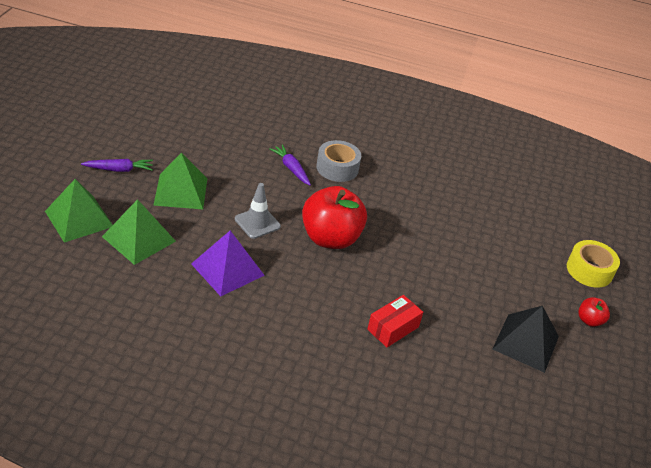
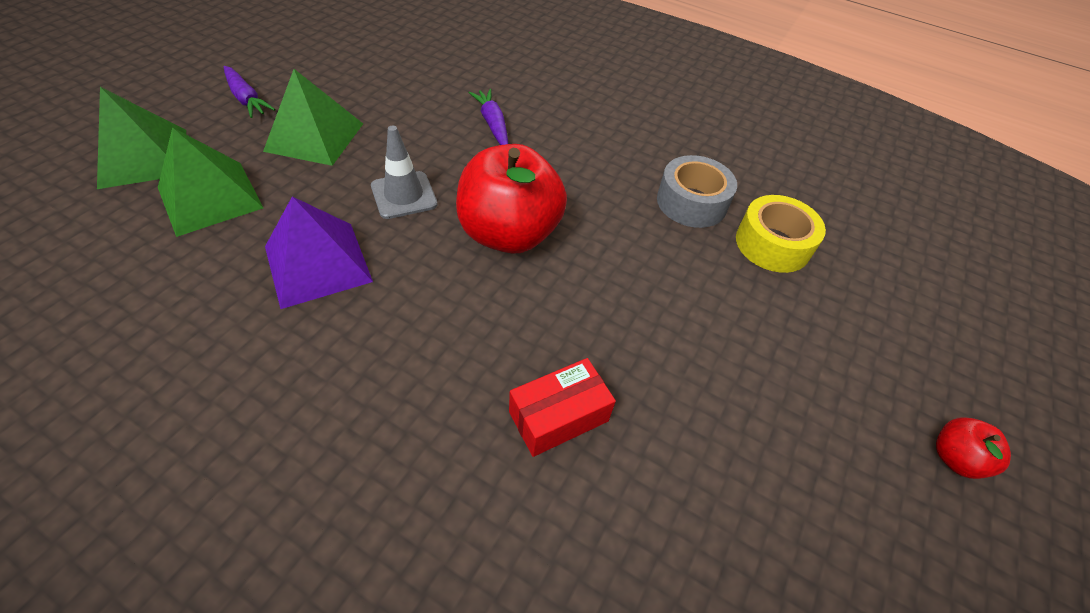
camera: 15 degrees right, 10 degrees up
purple carrot [81,159,153,172] -> purple carrot turned 45 degrees clockwise [224,66,275,118]
grey tape [316,140,361,182] -> grey tape moved to [657,155,737,228]
black pyramid [493,306,559,373] -> none
yellow tape [567,240,620,288] -> yellow tape moved to [736,195,826,273]

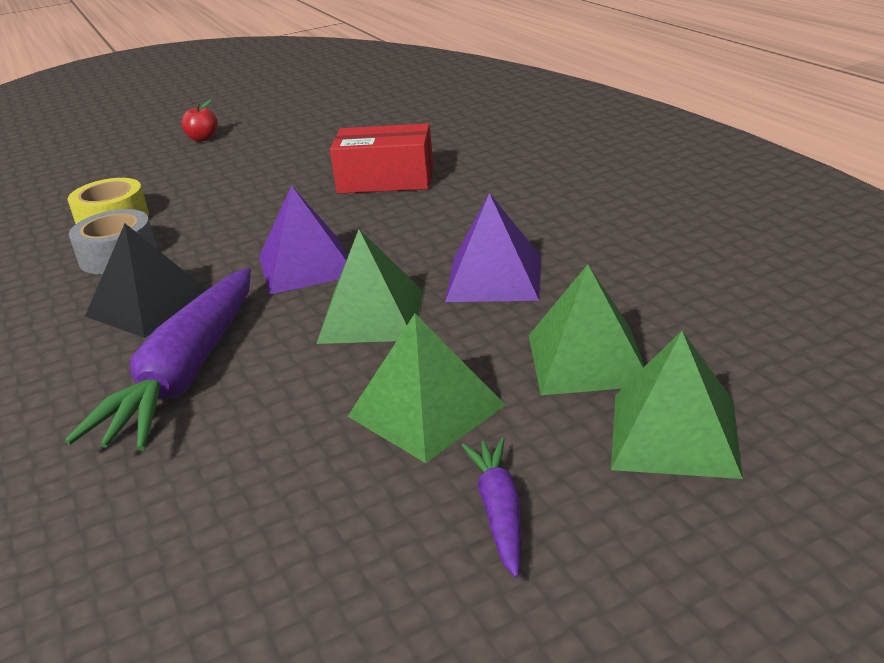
camera: 140 degrees left, 20 degrees down
grey traffic cone [371,125,437,219] -> green pyramid [316,229,423,344]
red apple [456,144,567,254] -> purple pyramid [259,185,348,294]
purple carrot [469,89,508,145] -> purple carrot [65,268,251,451], size x2.08
red box [509,358,616,457] -> red box [330,123,434,194], size x1.52
none -> black pyramid [85,224,207,338]

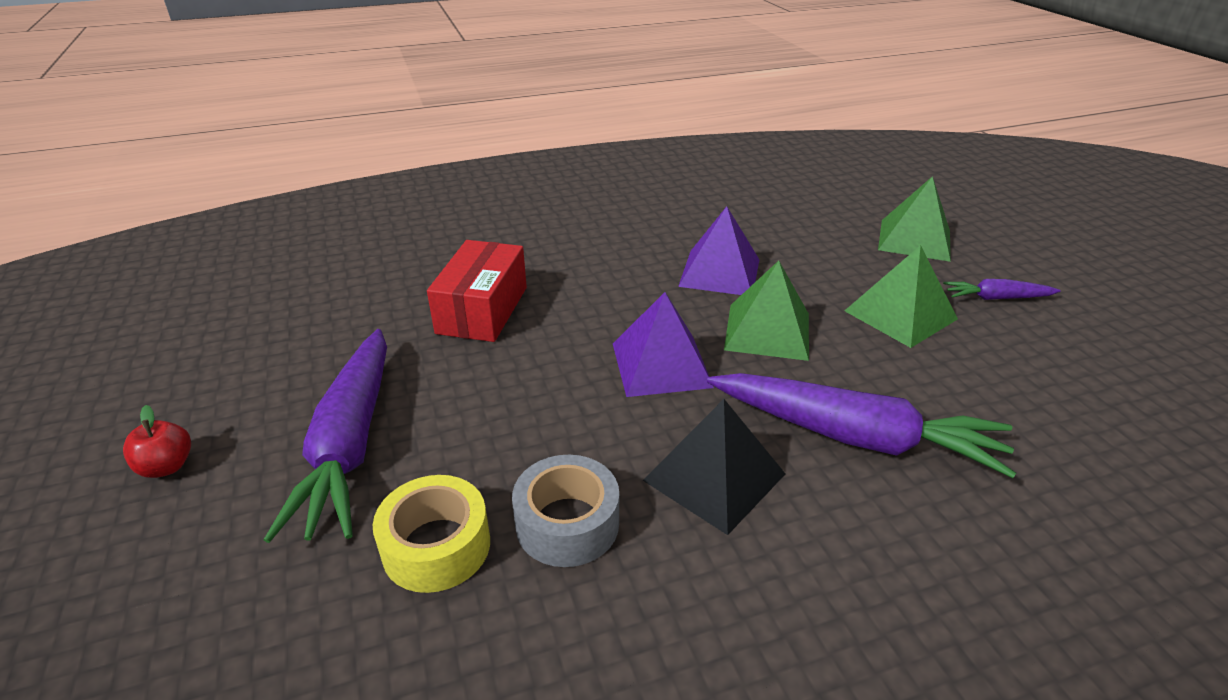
camera: 85 degrees left, 5 degrees up
green pyramid [529,264,645,395] -> none
none -> purple carrot [264,329,387,543]

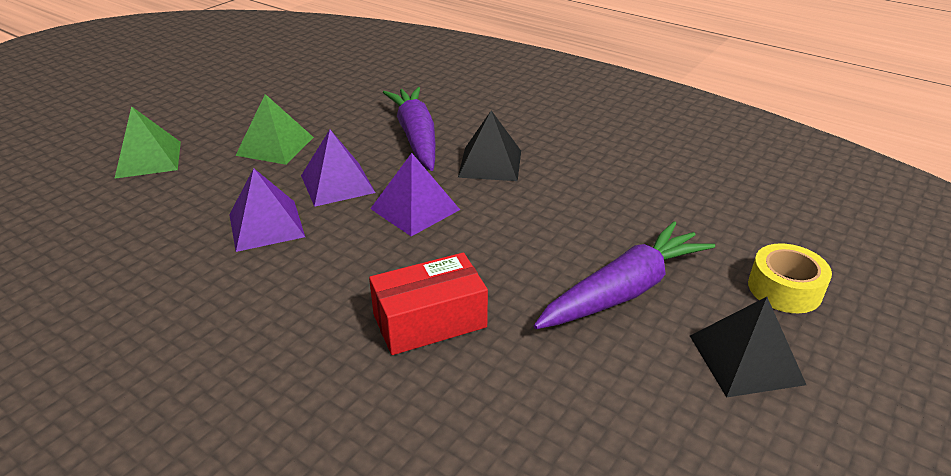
camera: 125 degrees left, 0 degrees up
red apple [123,405,191,478] -> black pyramid [690,297,806,398]
yellow tape [373,475,490,593] -> yellow tape moved to [748,243,832,313]
grey tape [512,455,619,567] -> none
green pyramid [724,261,809,361] -> purple pyramid [301,130,376,207]
purple carrot [943,279,1060,300] -> none

